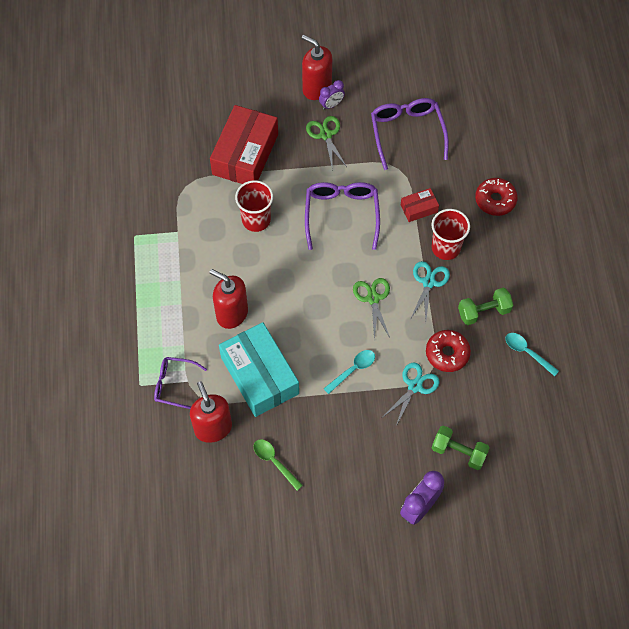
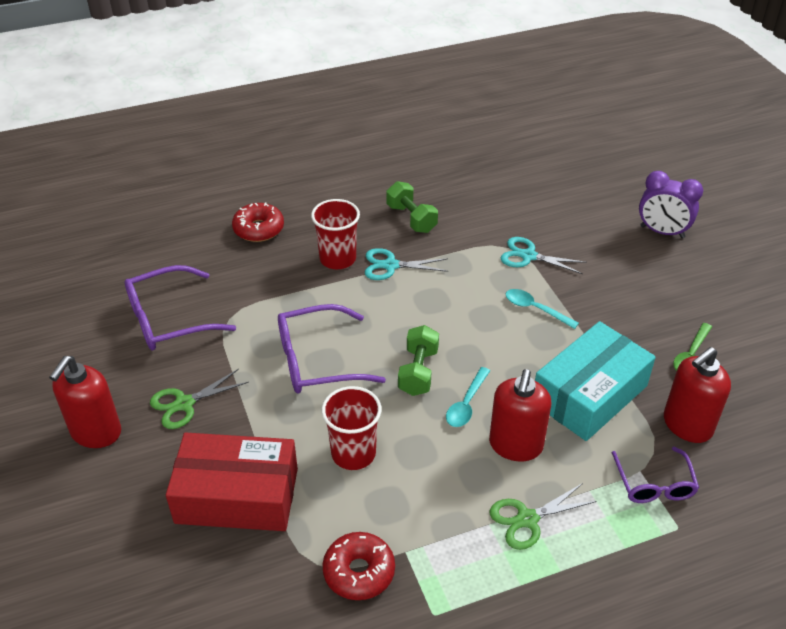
camera: 105 degrees left, 20 degrees down
purple clock [319,80,345,110] -> none
green scissors [353,278,390,339] -> green scissors moved to [490,483,597,550]
red box [401,188,439,222] -> none
red donut [426,330,471,372] -> red donut moved to [323,532,395,600]
green dumbbell [432,426,490,470] -> green dumbbell moved to [398,325,439,396]
turquoise spoon [505,333,559,376] -> turquoise spoon moved to [446,367,490,427]

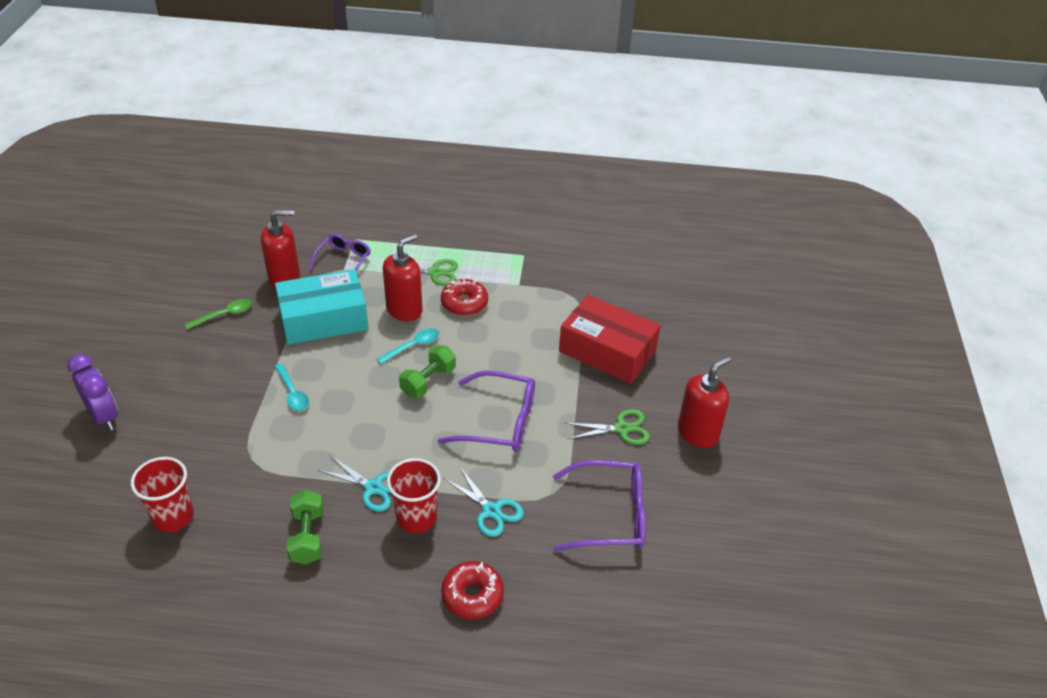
camera: 155 degrees left, 0 degrees up
red cup [322,386,382,470] -> red cup moved to [131,457,194,532]
red donut [323,532,395,600] -> red donut moved to [441,279,488,316]
turquoise scissors [501,237,587,274] -> turquoise scissors moved to [444,467,524,537]

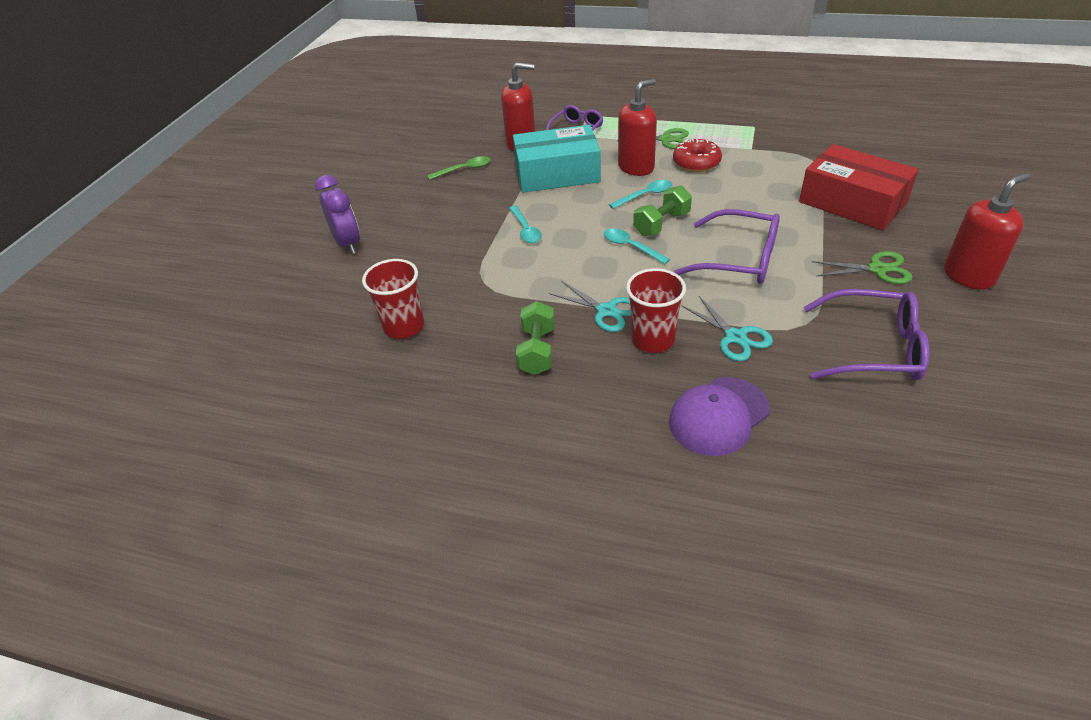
camera: 15 degrees right, 0 degrees up
red donut [441,561,504,619] -> purple cap [669,377,770,456]
none -> turquoise spoon [604,228,670,264]

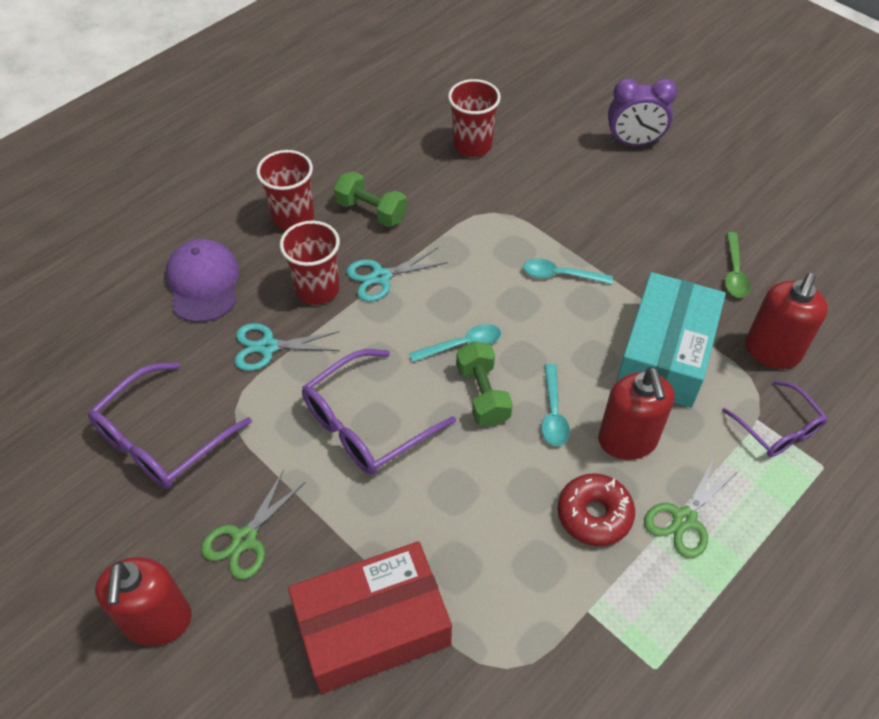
camera: 115 degrees right, 10 degrees up
none -> red cup [256,150,314,230]

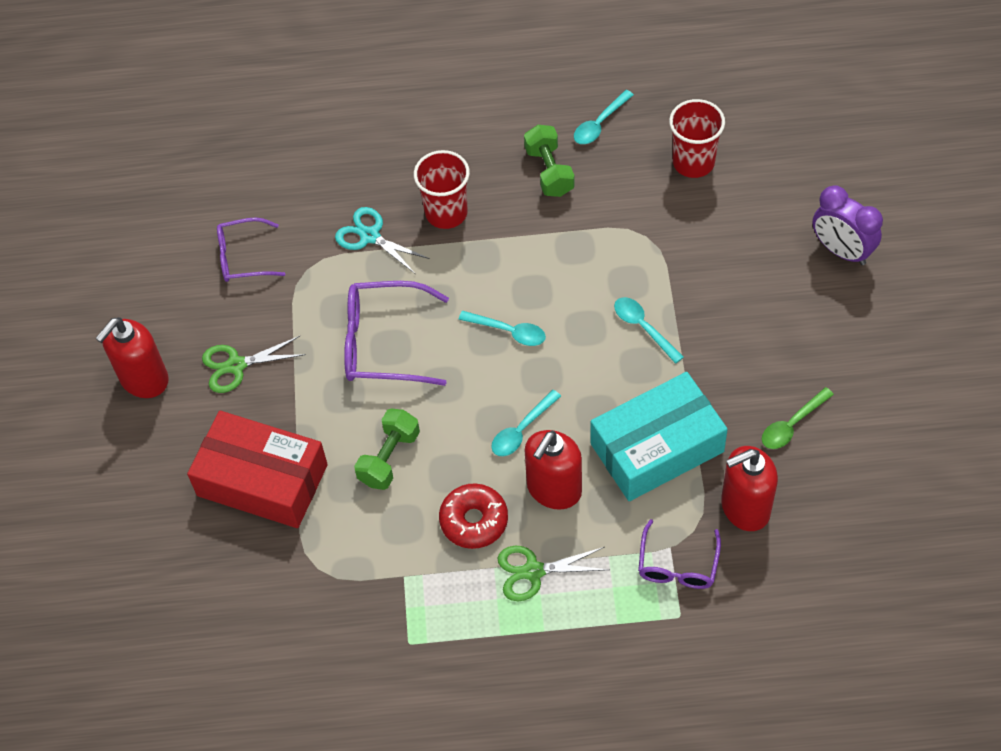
camera: 45 degrees right, 5 degrees up
purple glasses [88,362,252,489] -> purple glasses [217,217,285,282], size x0.64
purple cap [165,239,239,322] -> none
red cup [256,150,314,230] -> none
turquoise scissors [346,248,448,302] -> none
green dumbbell [456,341,513,426] -> green dumbbell moved to [354,409,420,490]
none -> turquoise spoon [574,90,634,144]

